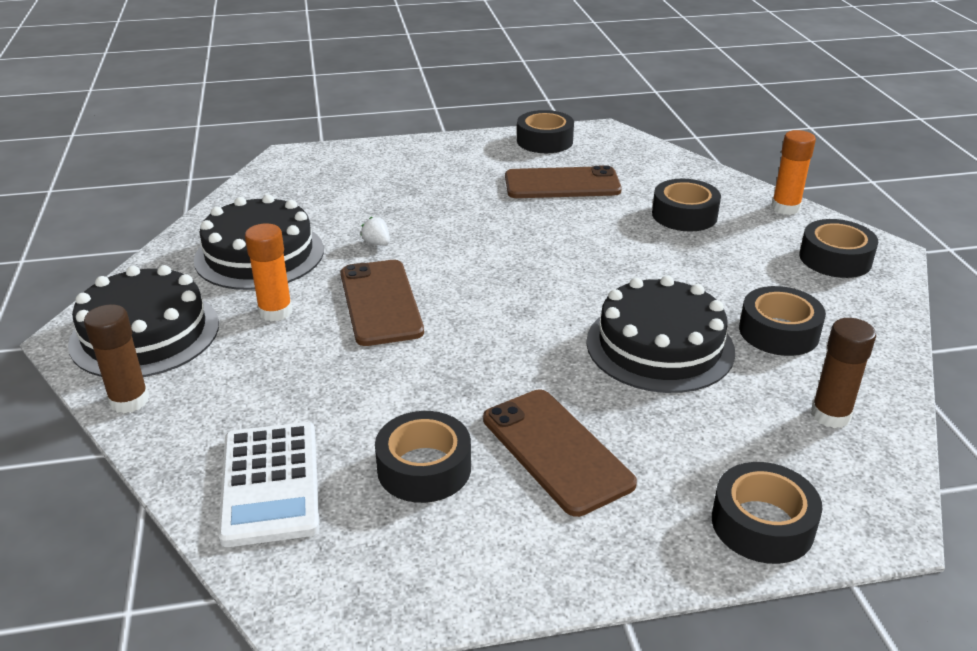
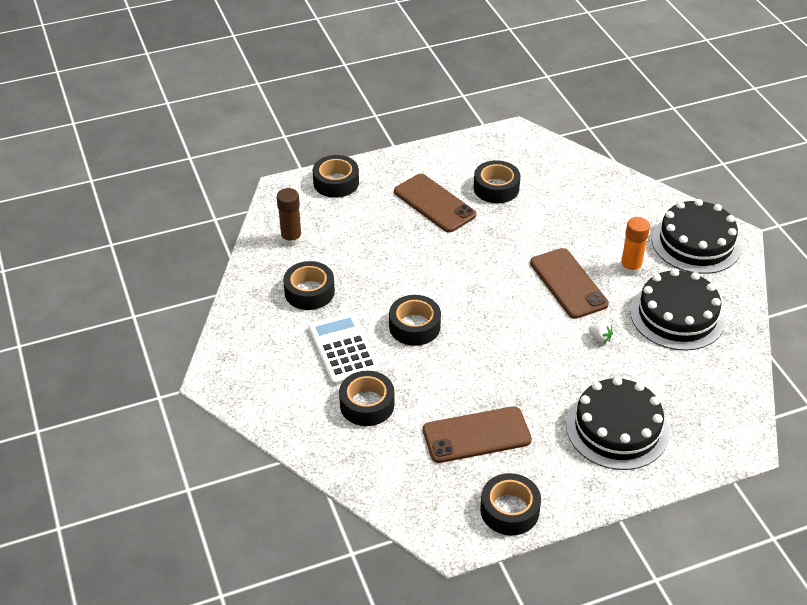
camera: 170 degrees right, 10 degrees up
brown glue stick [84,304,149,413] -> none
white calculator [218,422,320,547] -> white calculator moved to [308,312,380,385]
black cake [586,276,735,393] -> black cake moved to [566,377,669,470]
orange glue stick [771,130,816,215] -> none
black tape [799,219,879,278] -> black tape moved to [389,295,441,346]

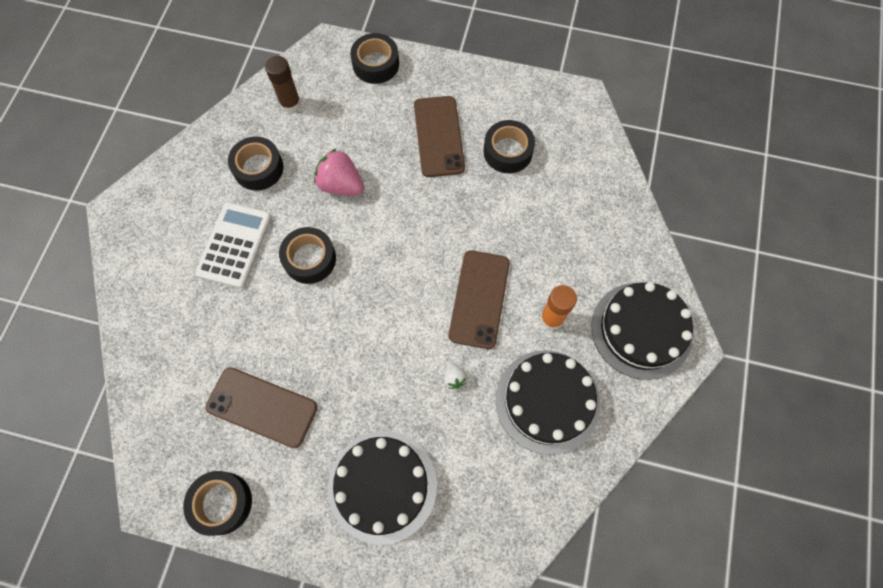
camera: 35 degrees right, 25 degrees up
black tape [339,371,395,426] -> none
none -> pink strawberry [314,149,364,196]

